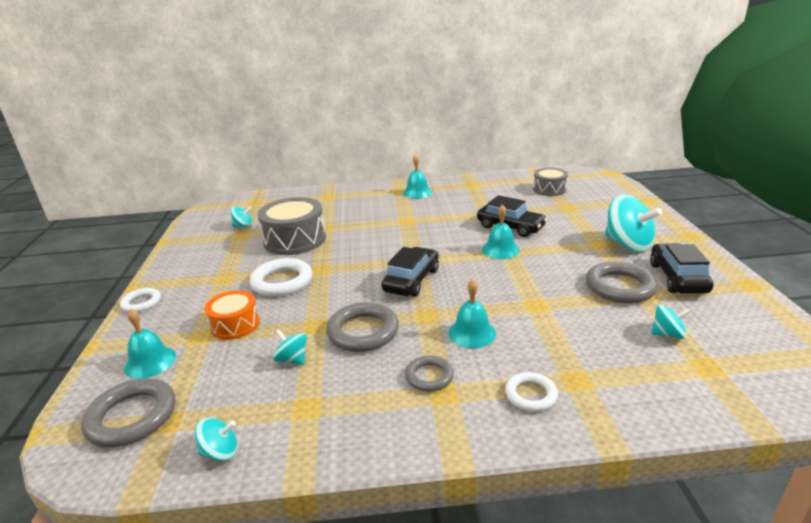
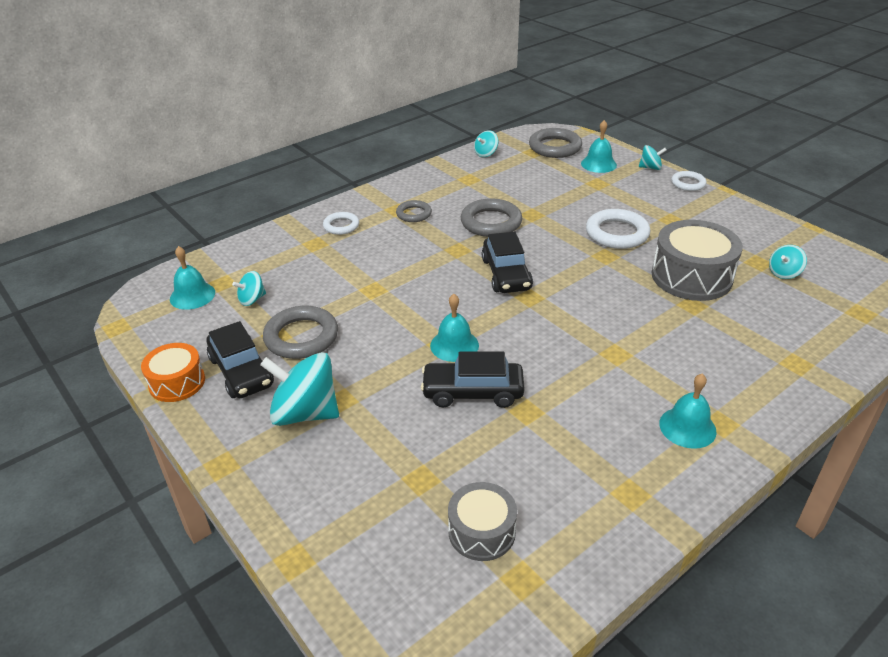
camera: 145 degrees right, 10 degrees up
orange drum [205,290,260,340] -> orange drum moved to [141,343,205,402]
turquoise spinning top [273,330,307,365] -> turquoise spinning top moved to [639,145,666,170]
turquoise bell [448,279,496,348] -> turquoise bell moved to [170,246,215,310]

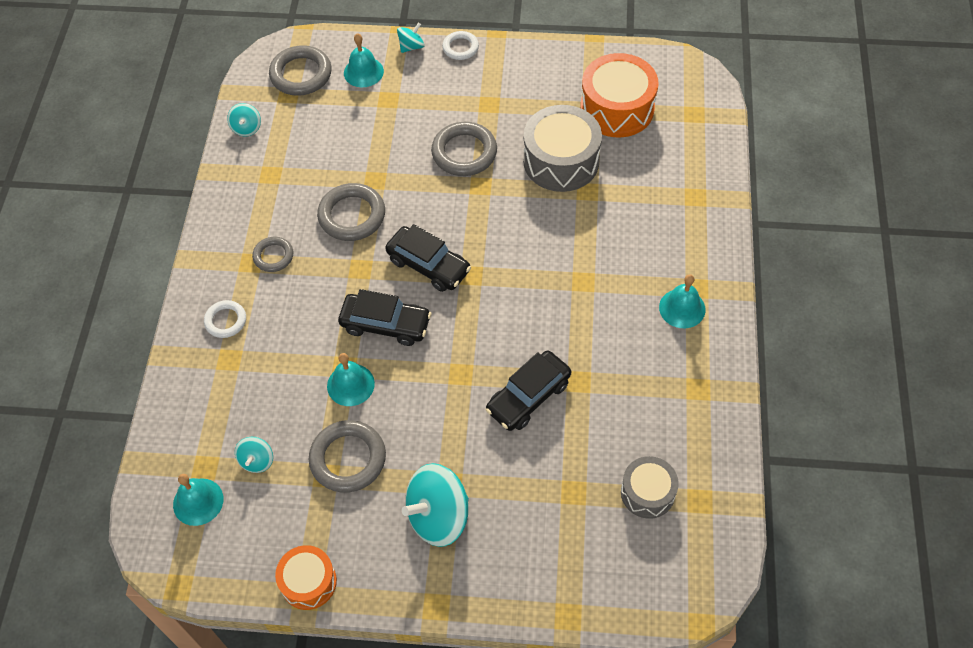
camera: 45 degrees left, 20 degrees up
black car [207,321,274,398] -> black car moved to [338,289,431,346]
turquoise bell [430,294,479,362] -> turquoise bell moved to [327,353,375,406]
white ring [586,209,650,249] -> grey ring [431,122,497,176]
turquoise spinning top [769,245,807,279] -> orange drum [580,53,658,138]

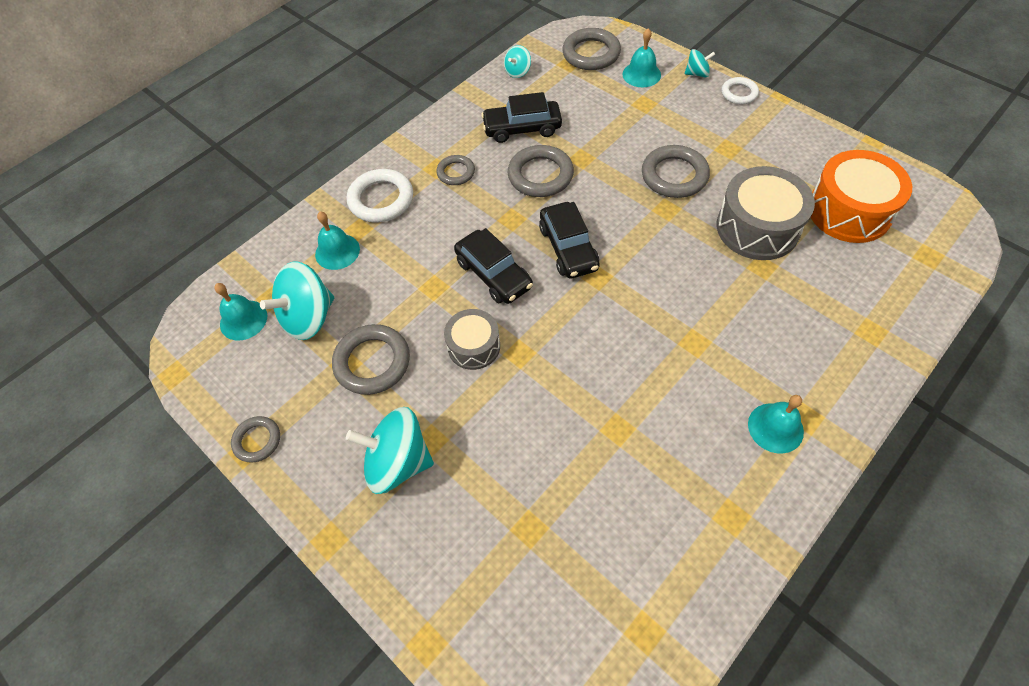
camera: 40 degrees right, 0 degrees up
white ring [204,300,246,338] -> white ring [347,169,413,223], size x1.69
turquoise spinning top [235,437,273,473] -> turquoise spinning top [260,261,334,340], size x2.00
orange drum [275,545,337,610] -> grey ring [231,416,280,463]
turquoise bell [327,353,375,406] -> turquoise bell moved to [315,212,360,270]
black car [485,350,571,431] -> black car moved to [481,92,562,143]
grey drum [621,456,679,519] -> grey drum moved to [444,309,500,370]

